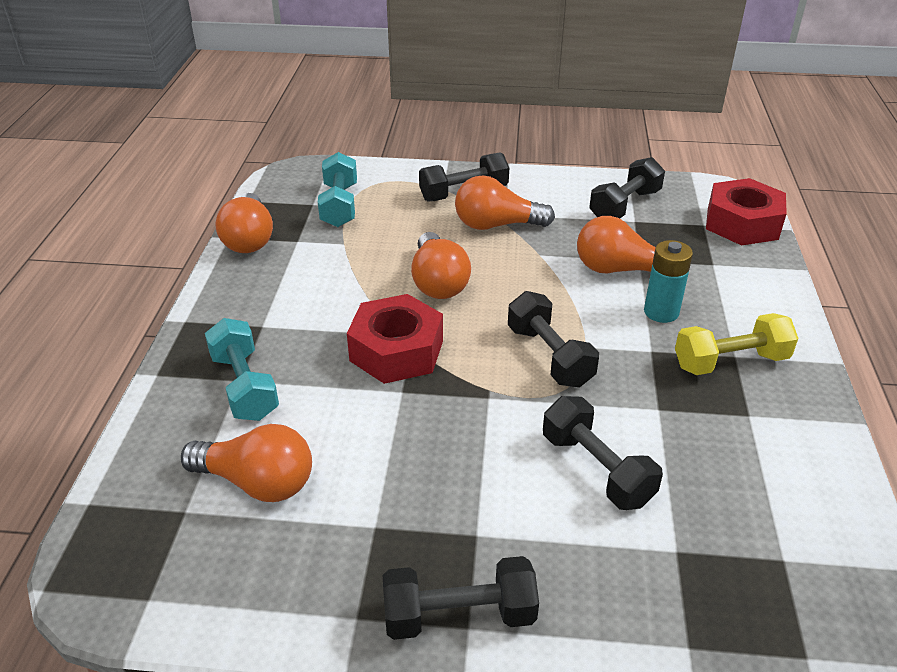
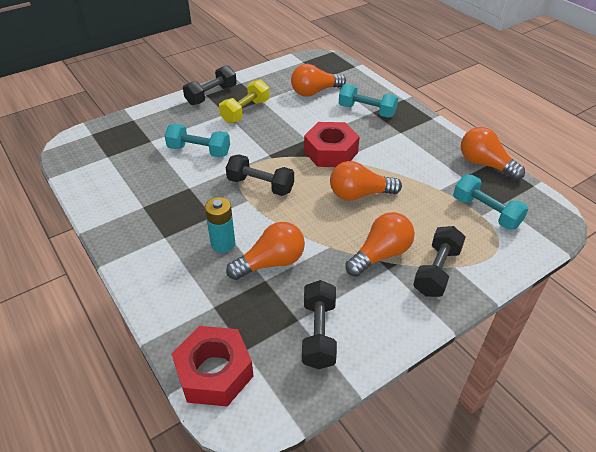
camera: 140 degrees right, 5 degrees up
orange light bulb [411,232,471,299] -> orange light bulb turned 45 degrees counterclockwise [330,161,402,201]
black dumbbell [543,396,663,510] -> turquoise dumbbell [165,124,230,158]
yellow dumbbell [675,313,798,375] -> yellow dumbbell moved to [219,79,270,123]

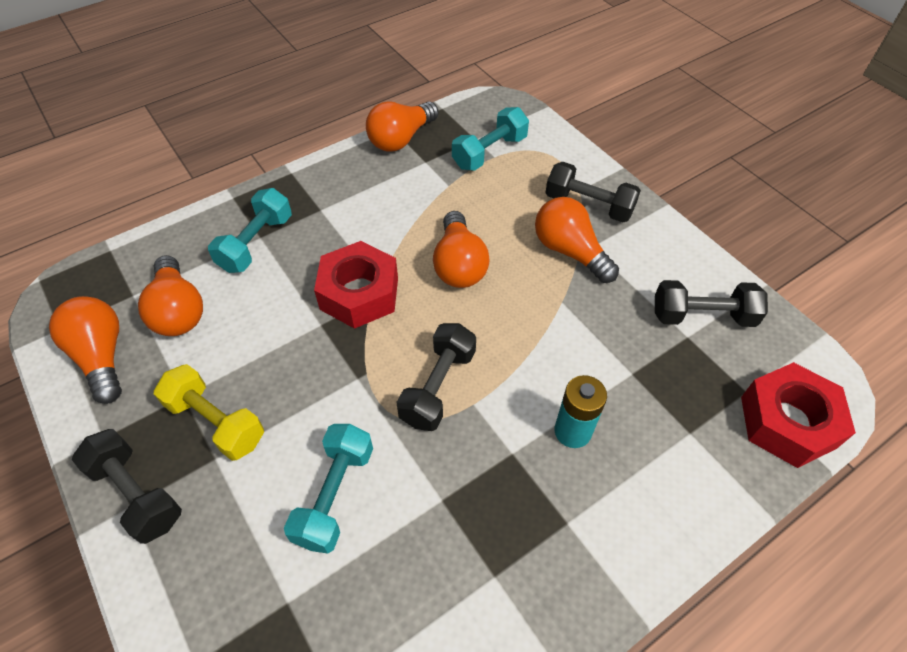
camera: 90 degrees left, 10 degrees up
orange light bulb [226,222,305,280] -> orange light bulb moved to [49,296,122,404]

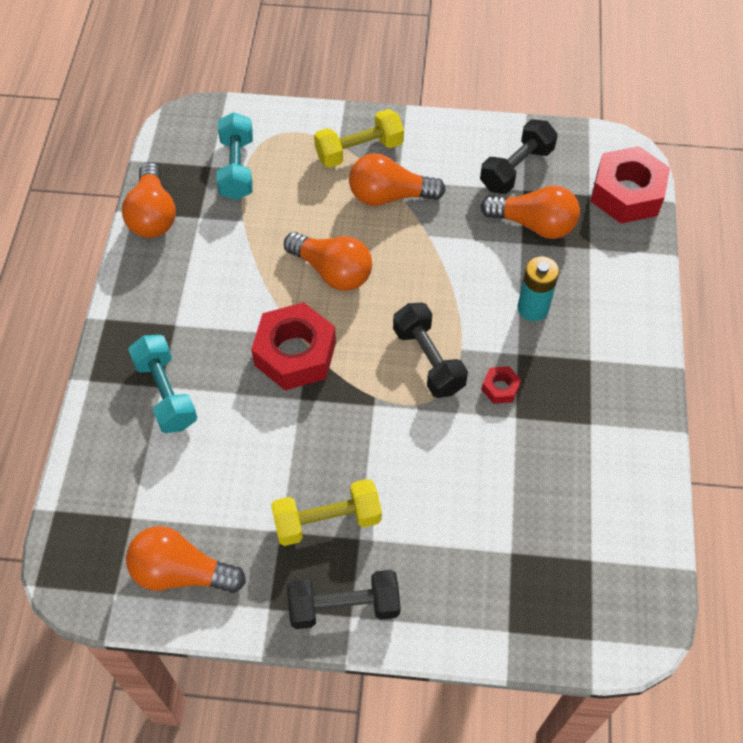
camera: 50 degrees left, 5 degrees up
orange light bulb [138,255,203,336] -> orange light bulb moved to [481,185,580,239]
turquoise dumbbell [284,424,373,554] -> none
black dumbbell [545,162,641,222] -> yellow dumbbell [314,109,404,168]
none -> red nut [481,366,521,404]

